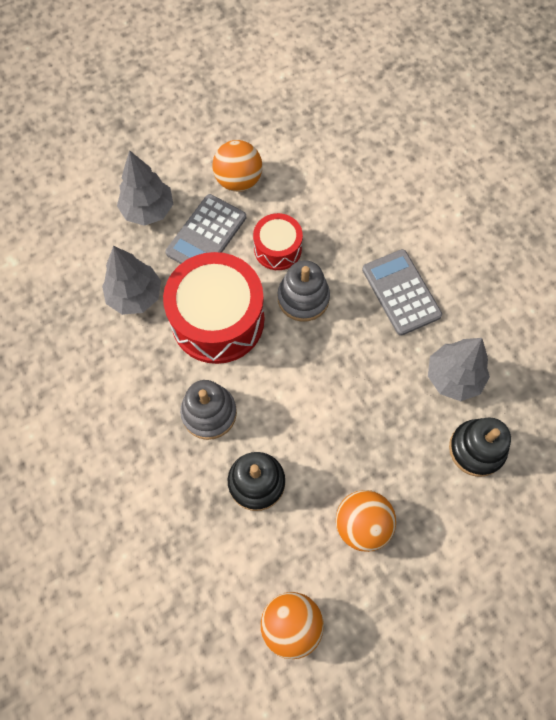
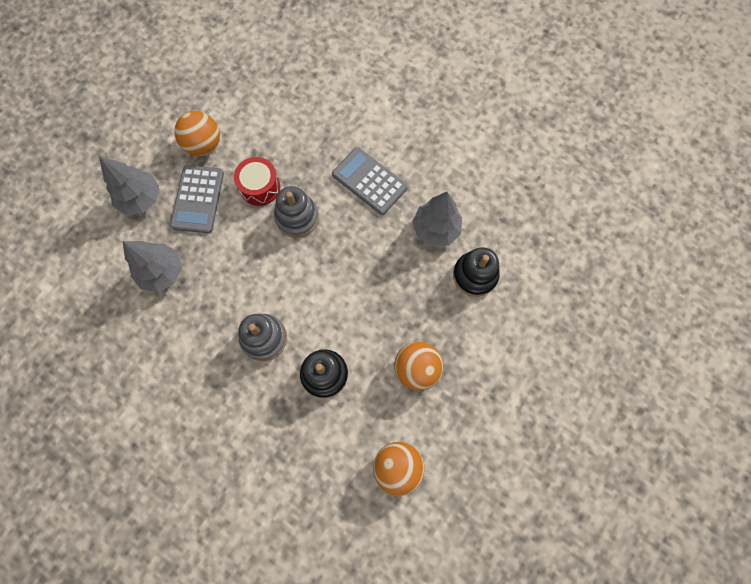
camera: 25 degrees left, 5 degrees up
red drum [163,252,264,364] -> none

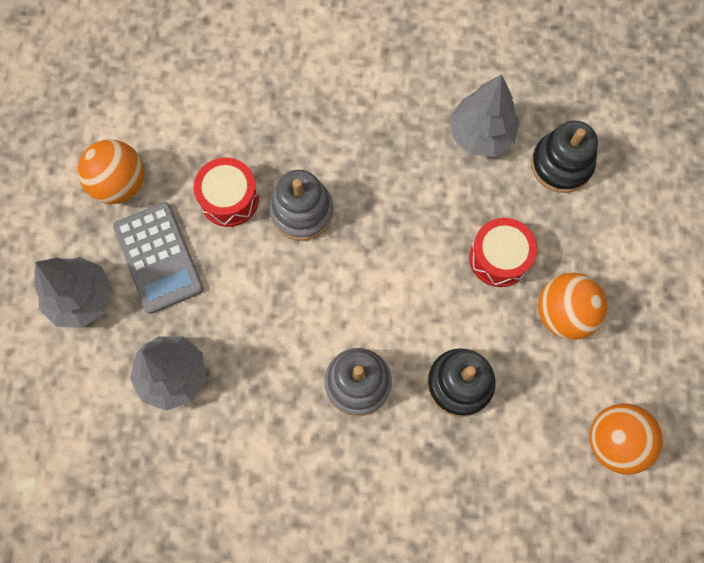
camera: 30 degrees left, 0 degrees up
grey calculator [332,147,408,215] -> none
none -> red drum [469,218,537,287]

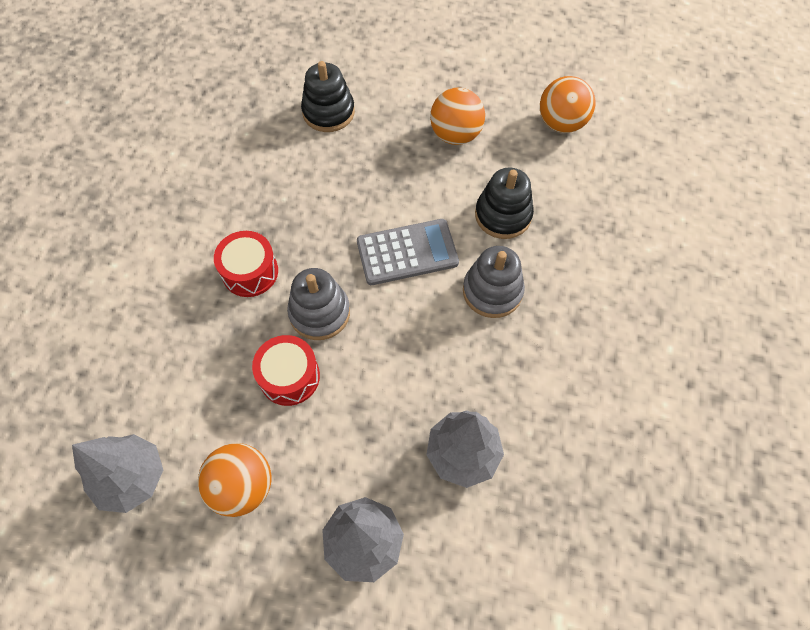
camera: 80 degrees left, 10 degrees down
grey calculator [113,202,204,314] -> grey calculator moved to [357,219,459,285]
grey tree [450,74,520,157] -> grey tree moved to [72,434,163,513]
red drum [469,218,537,287] -> red drum moved to [214,231,278,297]

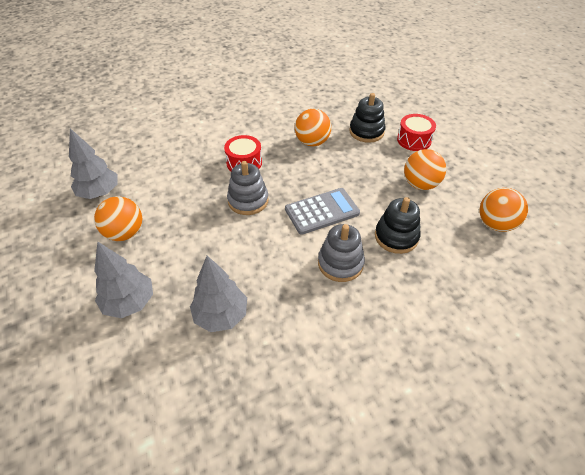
camera: 50 degrees right, 15 degrees down
red drum [252,335,320,406] -> red drum moved to [397,114,436,151]
grey calculator [357,219,459,285] -> grey calculator turned 60 degrees counterclockwise [285,188,360,235]
none -> orange ball [295,109,331,146]

